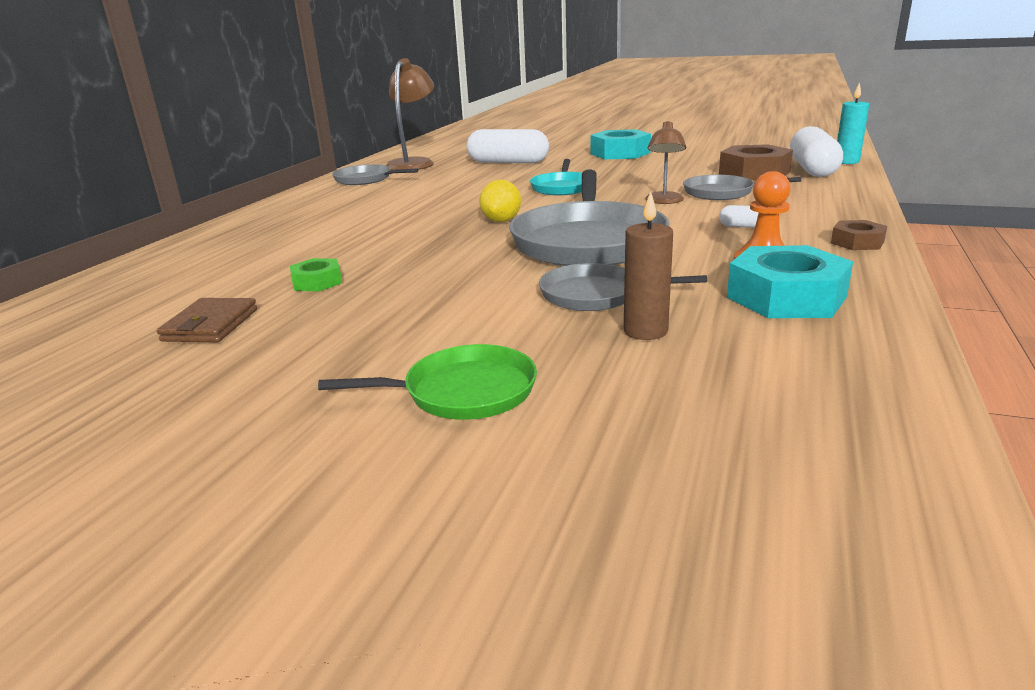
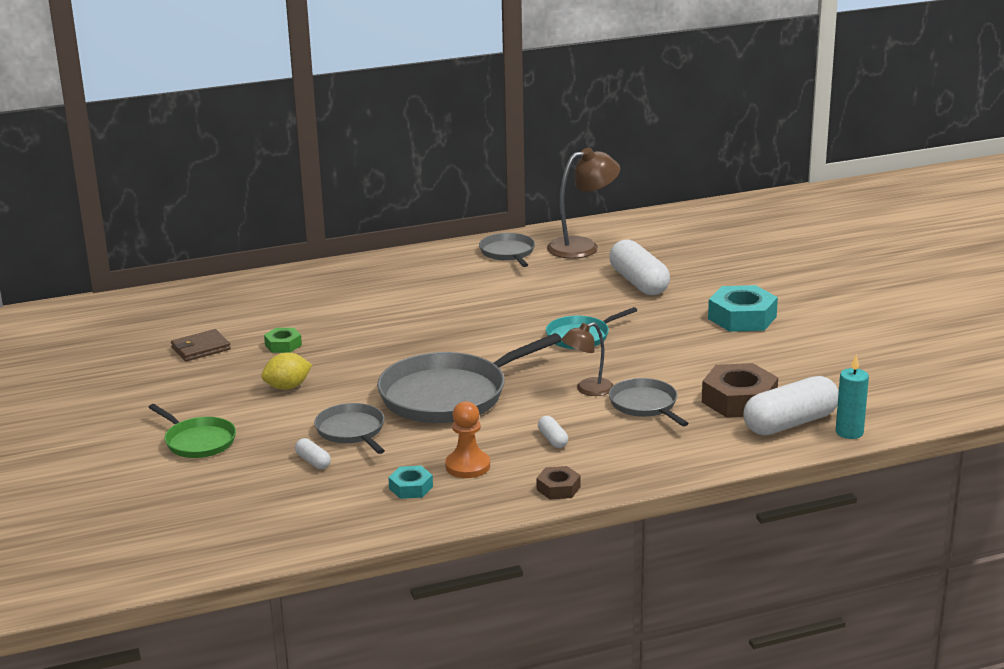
camera: 50 degrees right, 0 degrees up
yellow lemon [479,180,521,222] -> yellow lemon moved to [261,353,312,390]
brown candle [624,191,673,340] -> white capsule [295,438,331,469]
turquoise nut [727,245,853,318] -> turquoise nut [388,466,433,499], size x0.53

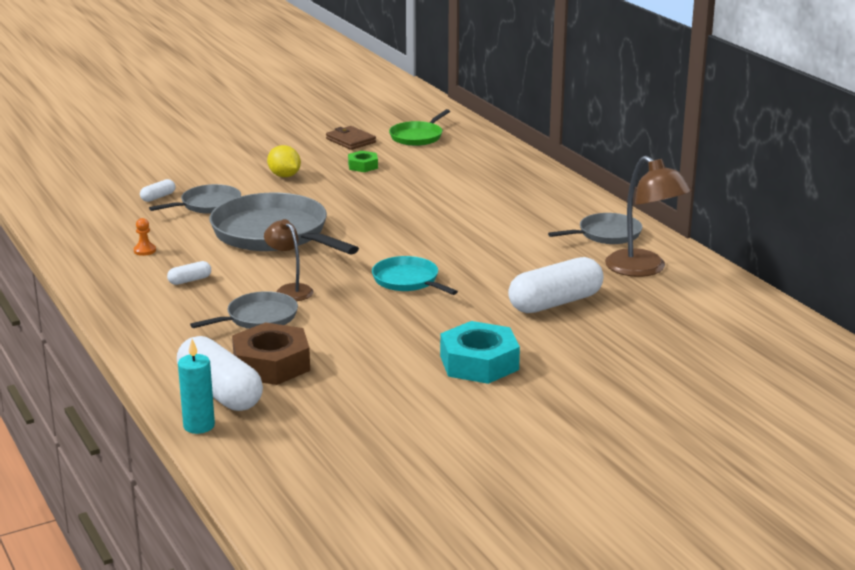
camera: 80 degrees right, 0 degrees up
green pan [148,404,236,458] -> green pan moved to [389,109,450,146]
turquoise nut [388,466,433,499] -> none
orange pawn [445,401,490,478] -> orange pawn [134,218,156,256], size x0.56
brown nut [536,466,581,500] -> none

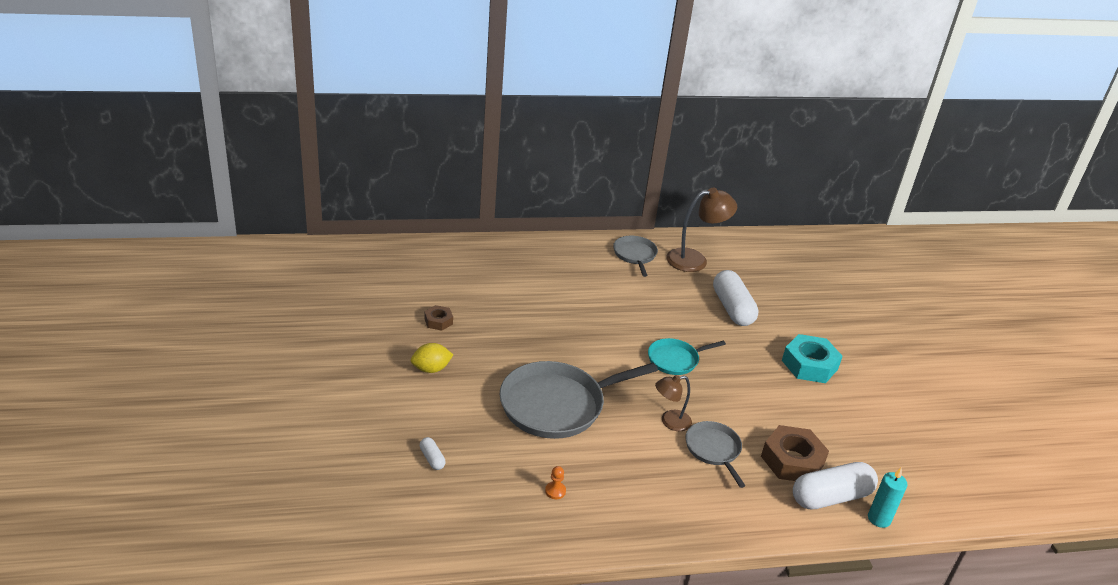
camera: 75 degrees left, 10 degrees up
grey pan [149,184,241,214] -> none
white capsule [167,261,211,285] -> none
brown wallet [326,126,376,150] -> none
green nut [348,151,378,172] -> brown nut [424,305,453,331]
green pan [389,109,450,146] -> none

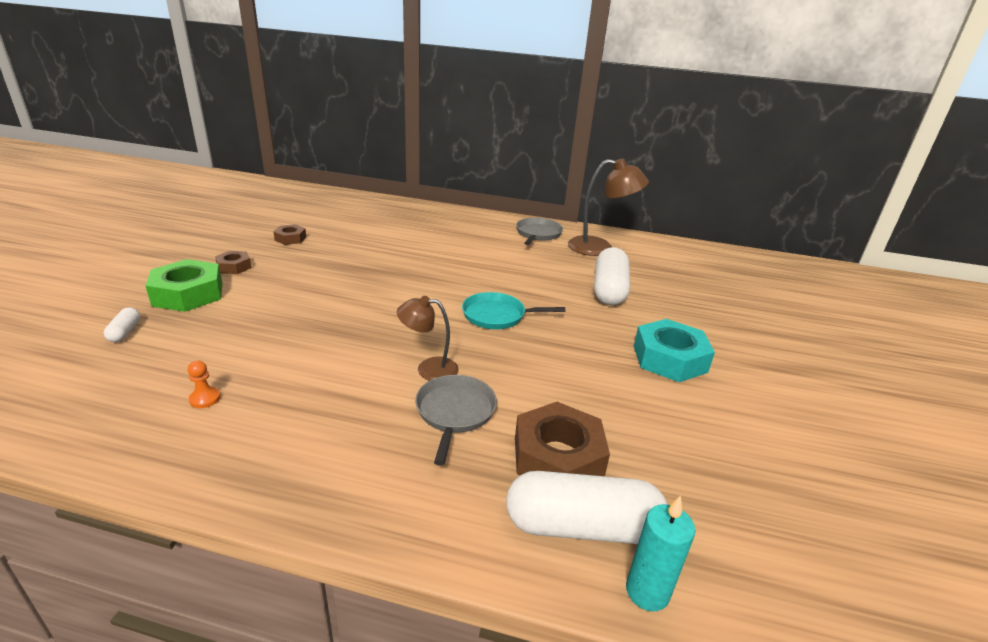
camera: 25 degrees right, 5 degrees down
yellow lemon [411,343,453,373] -> brown nut [215,251,252,274]
grey pan [499,361,658,439] -> none
none -> green nut [145,259,223,312]

